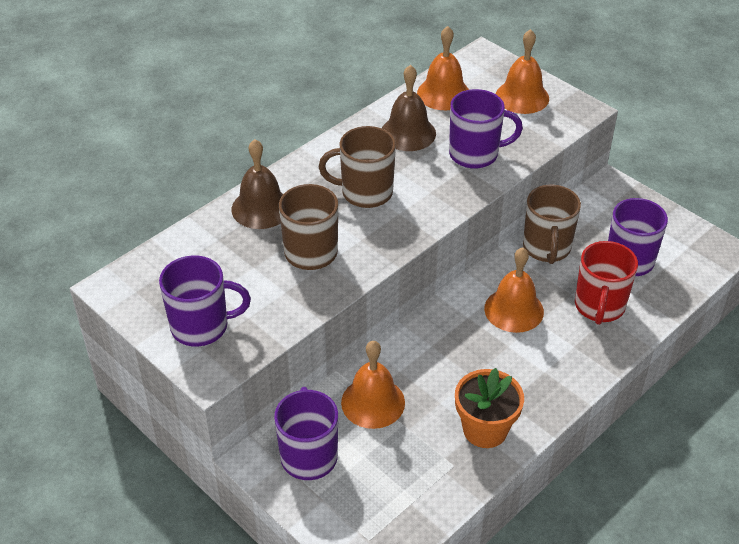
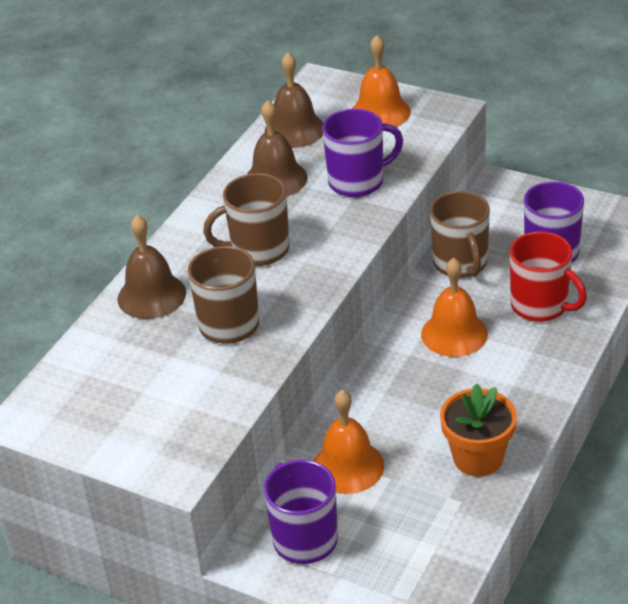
camera: 15 degrees left, 5 degrees down
purple mug [159,255,251,347] -> none
orange bell [417,26,469,110] -> brown bell [265,52,323,148]
red mug [575,241,638,325] -> red mug turned 45 degrees counterclockwise [510,232,587,322]

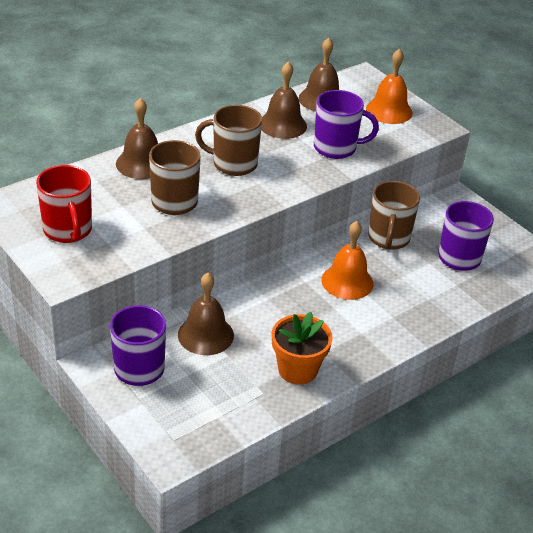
camera: 20 degrees right, 0 degrees up
orange bell [314,390,384,494] -> brown bell [178,273,234,355]
red mug [510,232,587,322] -> red mug moved to [36,165,92,243]

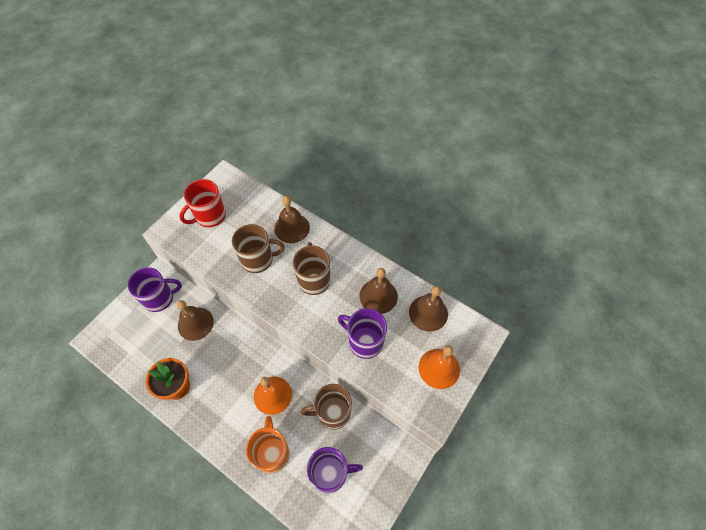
camera: 75 degrees right, 20 degrees up
purple mug [314,90,379,159] -> purple mug turned 135 degrees clockwise [338,308,387,359]
none -> orange mug [246,416,290,473]

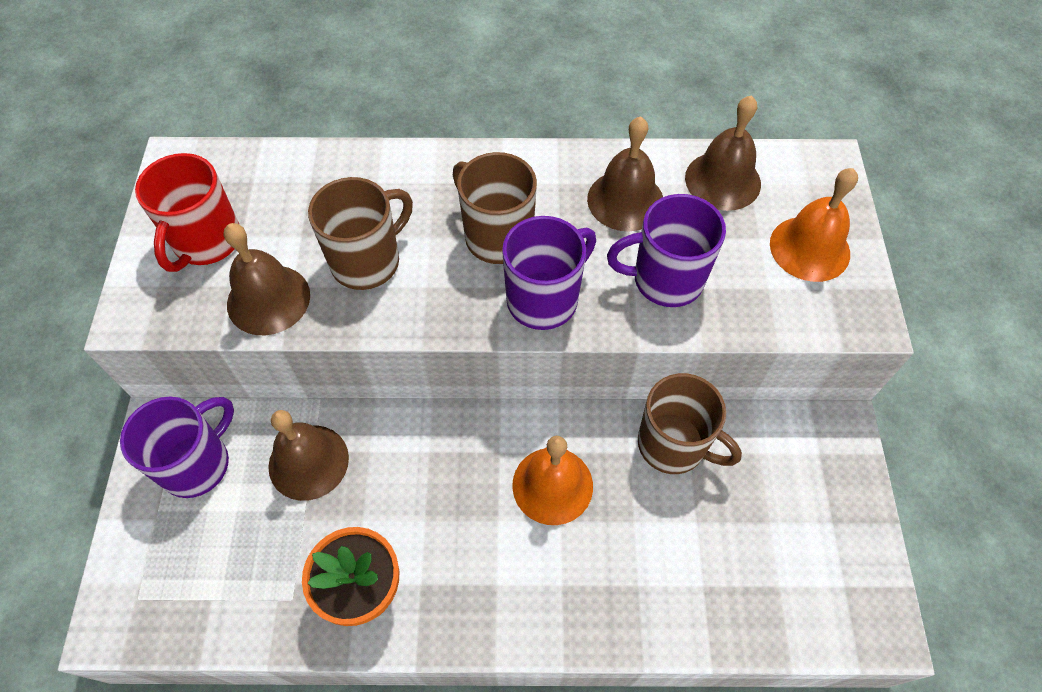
camera: 35 degrees left, 0 degrees up
orange mug [246,416,290,473] -> none
brown bell [274,196,310,243] -> brown bell moved to [224,223,310,335]
brown mug [300,384,352,430] -> brown mug turned 105 degrees counterclockwise [638,373,742,474]
purple mug [307,447,363,493] -> purple mug moved to [502,216,596,330]

